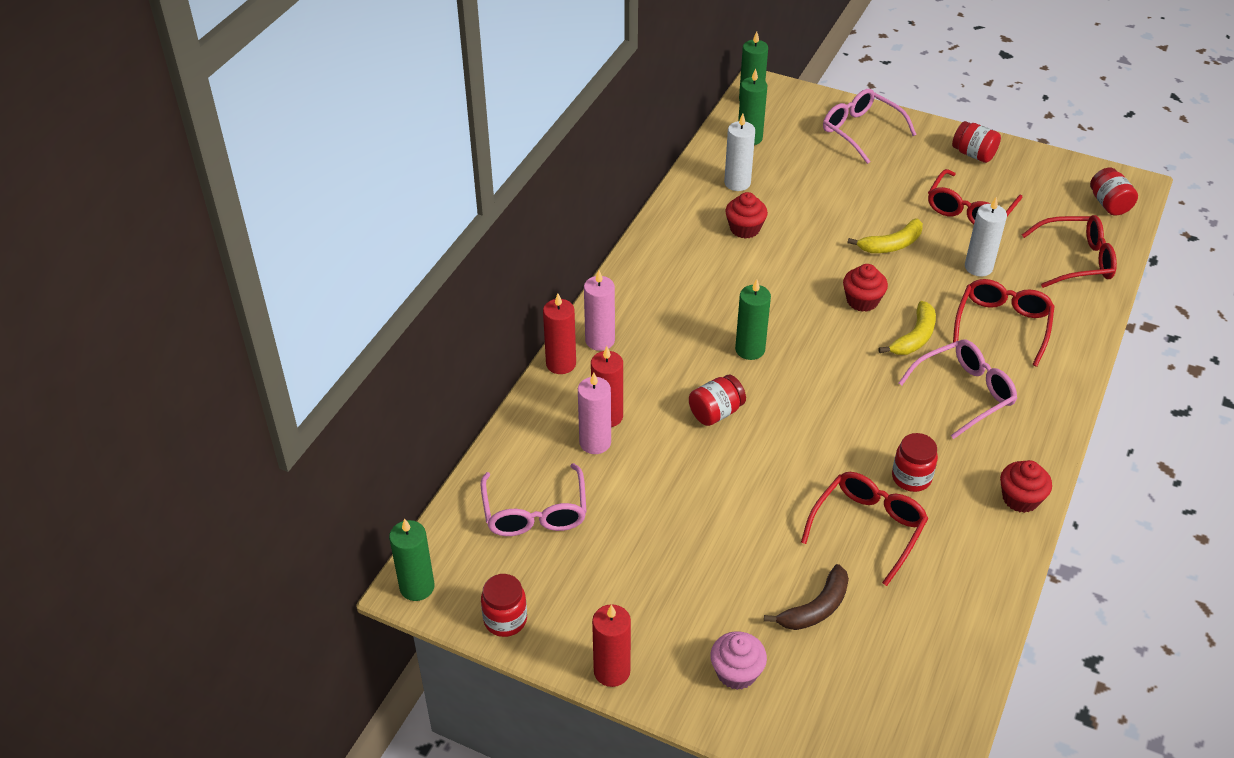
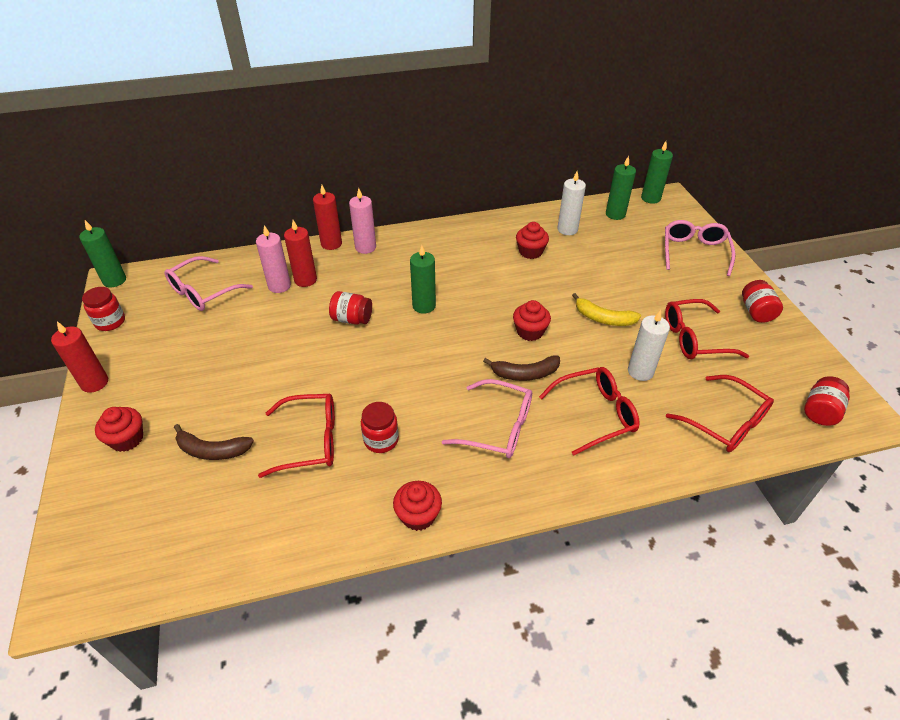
camera: 50 degrees right, 0 degrees up
pink cupcake [710,632,767,690] -> red cupcake [95,407,143,452]
yellow banana [878,301,936,355] -> brown banana [483,355,560,381]

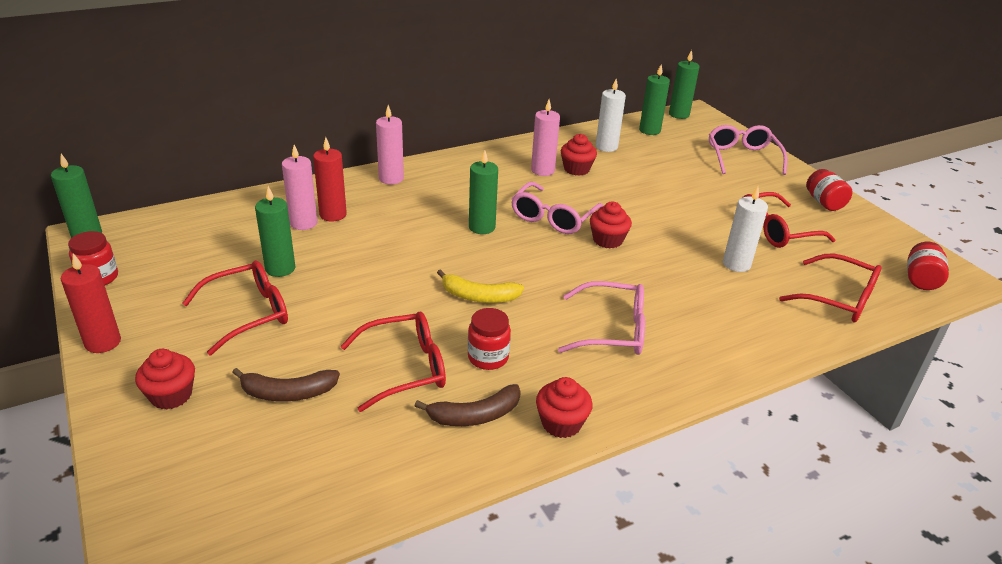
camera: 15 degrees left, 10 degrees down
pink glasses [165,256,253,311] -> pink glasses moved to [511,182,603,234]
red candle [313,185,342,250] -> none
red jar [329,291,372,325] -> none
brown banana [483,355,560,381] -> brown banana moved to [414,384,521,426]
red glasses [539,367,640,456] -> red glasses moved to [182,260,288,355]
yellow banana [572,293,641,326] -> yellow banana moved to [437,269,524,303]
none -> green candle [255,186,296,277]
none -> pink candle [531,100,560,176]

